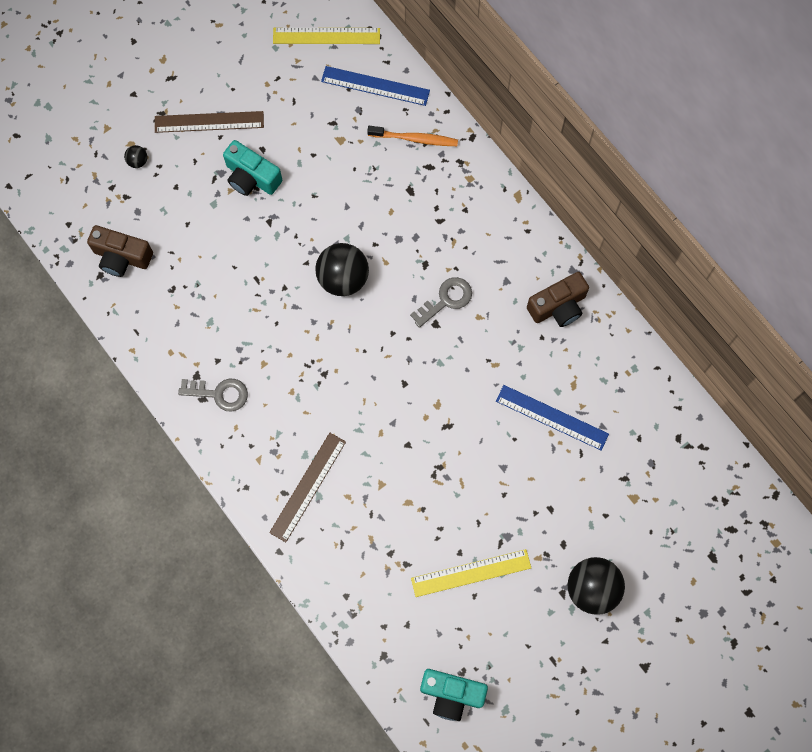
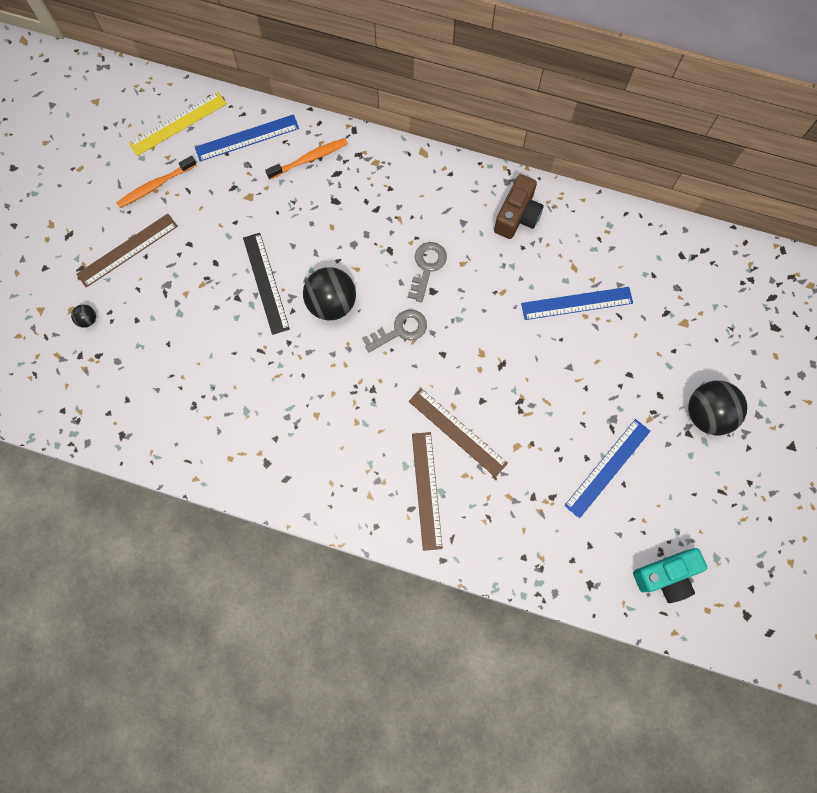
camera: 35 degrees left, 0 degrees up
brown camera [87,225,153,277] -> none
grey key [178,379,248,411] -> grey key moved to [362,309,427,352]
turquoise camera [223,140,282,196] -> none
yellow ruler [411,549,531,597] -> blue ruler [564,419,650,518]
none -> orange toothbrush [116,156,197,208]
none -> black ruler [243,233,290,335]
none -> brown ruler [409,388,508,477]

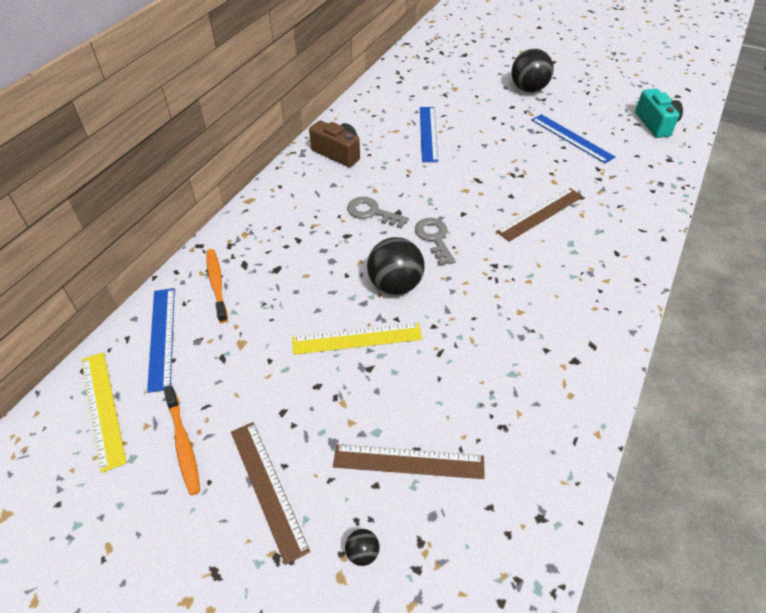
camera: 80 degrees left, 25 degrees down
black ruler [243,233,290,335] -> yellow ruler [292,323,422,355]
brown ruler [412,432,443,551] -> brown ruler moved to [333,444,485,479]

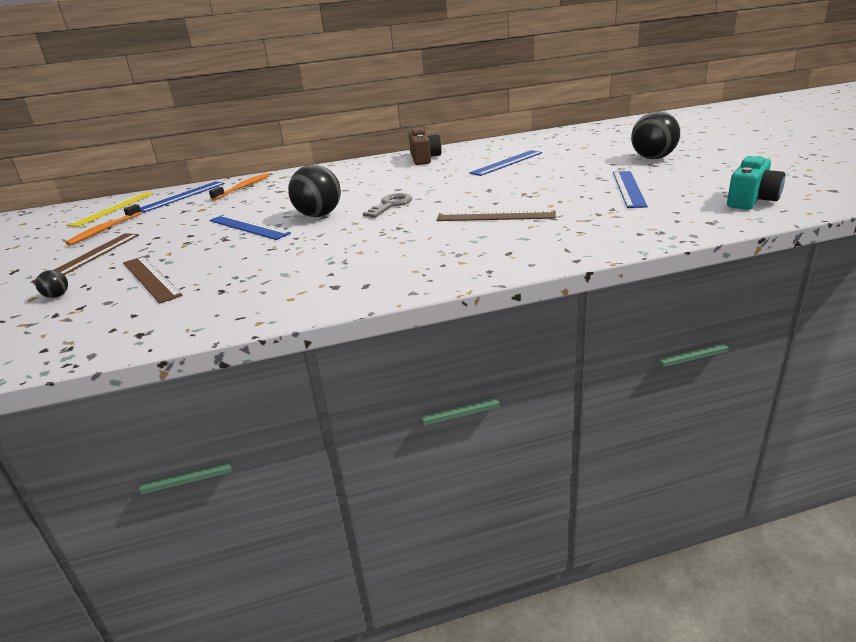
camera: 50 degrees right, 20 degrees down
yellow ruler [292,323,422,355] -> blue ruler [209,215,291,240]
grey key [347,197,409,229] -> none

